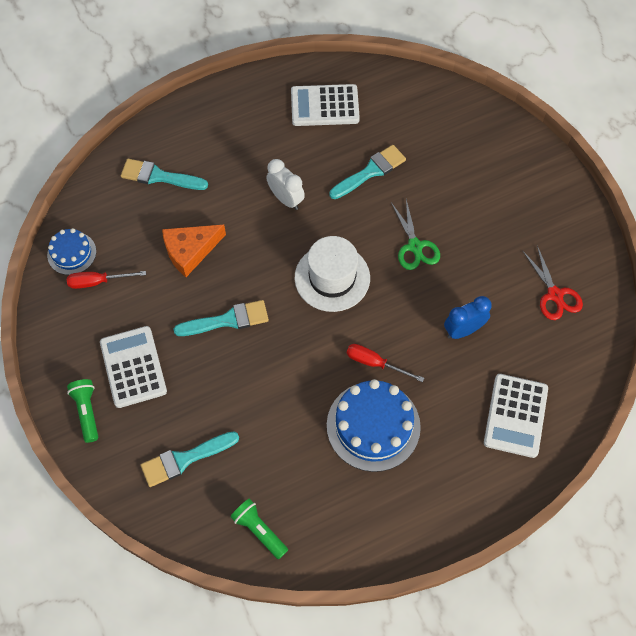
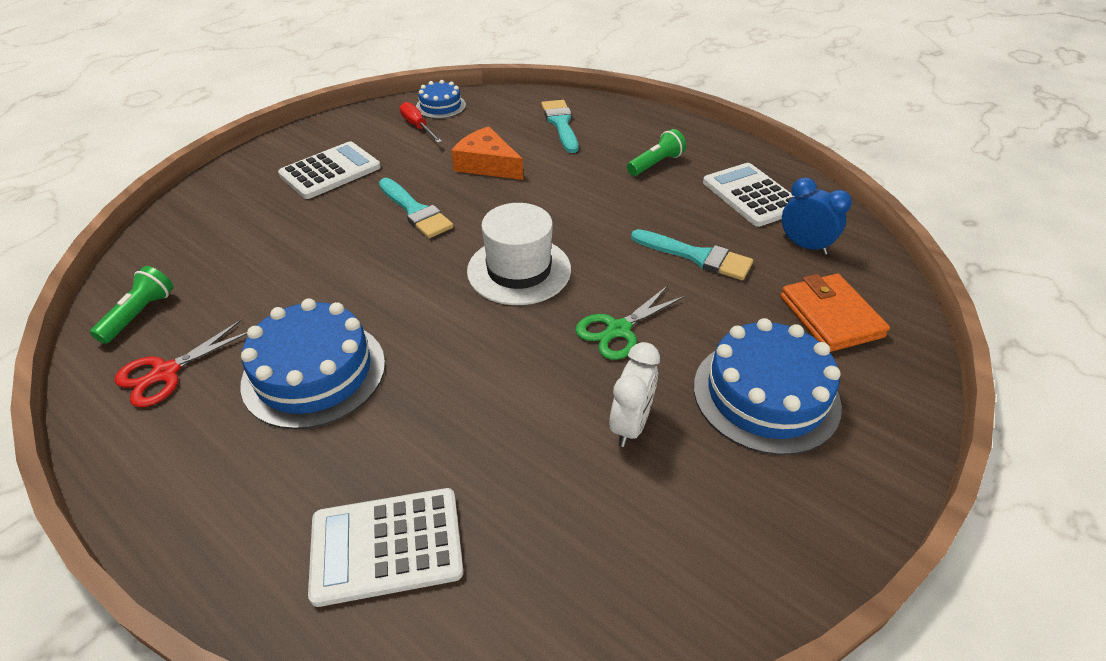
camera: 65 degrees right, 20 degrees down
green flashlight [67,379,98,443] -> green flashlight moved to [627,129,686,176]
turquoise brush [141,431,239,487] -> none
white clock [266,159,305,210] -> white clock moved to [609,342,660,447]
red screwdriver [347,344,424,382] -> none
blue clock [444,296,492,339] -> blue clock moved to [782,177,852,255]
red scissors [522,246,583,320] -> red scissors moved to [115,319,247,407]
none -> blue cake [694,318,842,455]
none -> orange wallet [780,274,890,352]

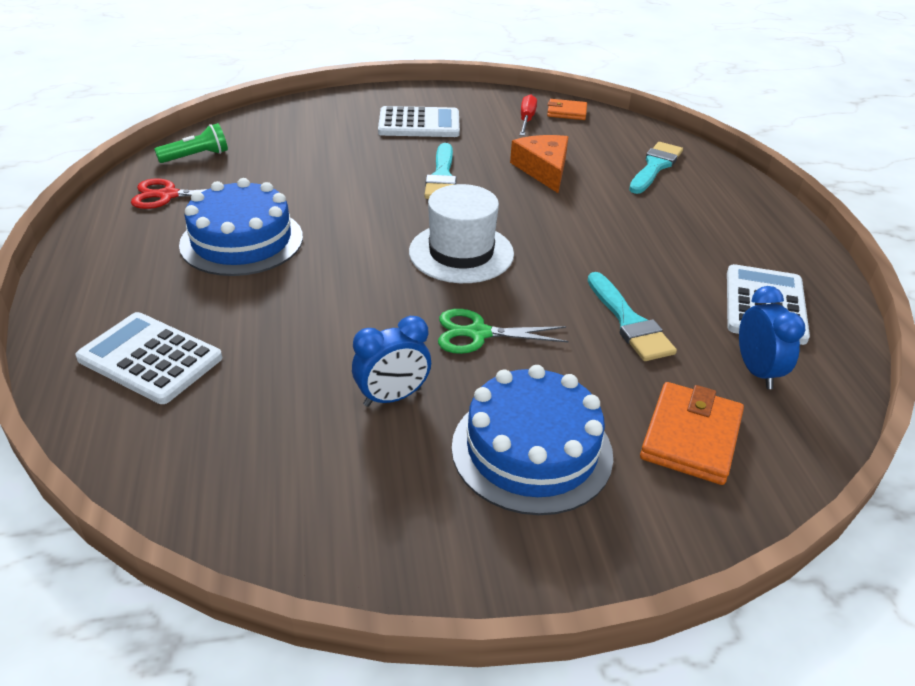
camera: 40 degrees right, 5 degrees down
blue cake [416,80,466,119] -> orange wallet [547,99,587,120]
white clock [609,342,660,447] -> blue clock [352,316,431,407]
green flashlight [627,129,686,176] -> none

